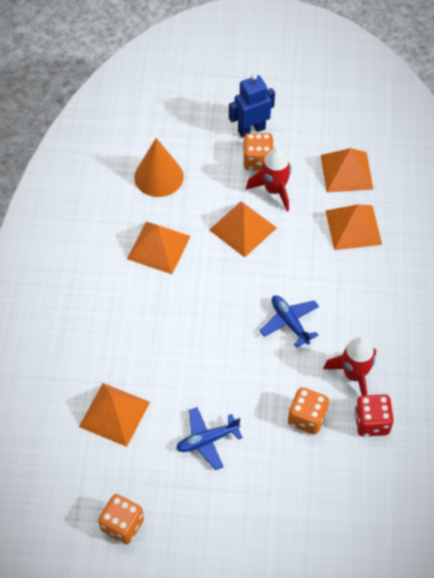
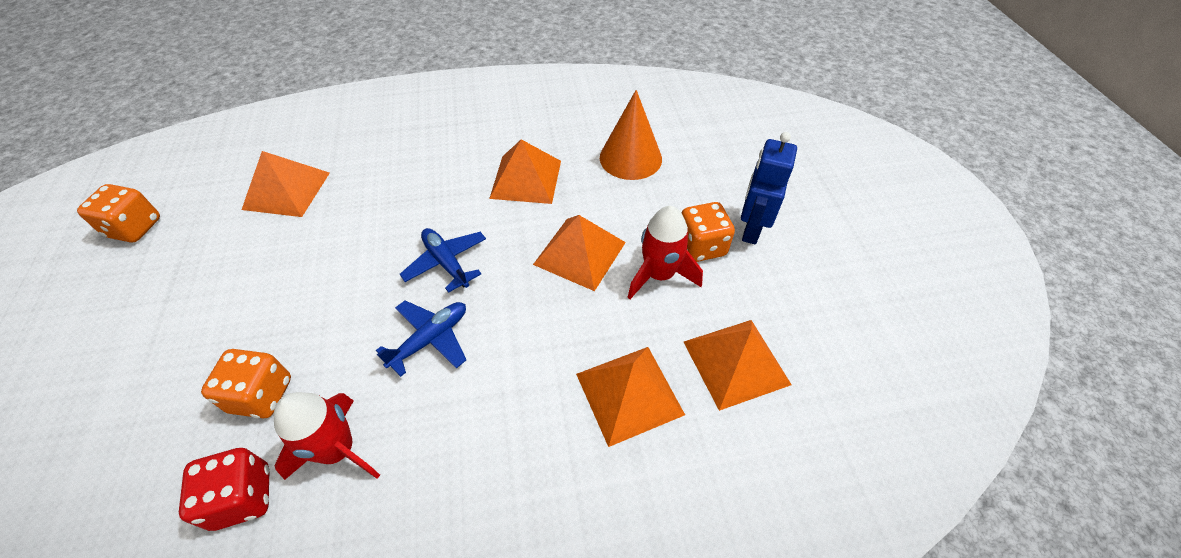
camera: 75 degrees right, 5 degrees down
blue plane [176,407,243,470] -> blue plane moved to [400,228,486,293]
blue robot [229,73,275,138] -> blue robot turned 120 degrees counterclockwise [741,132,797,244]

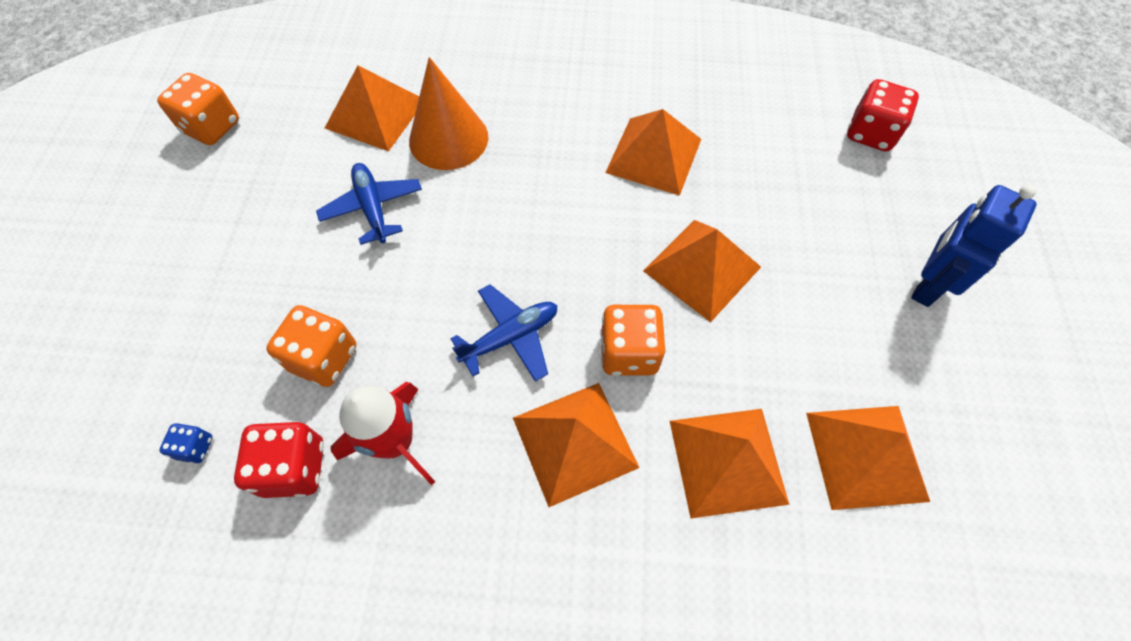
camera: 15 degrees right, 10 degrees up
blue plane [400,228,486,293] -> blue plane moved to [316,163,422,245]
orange cone [600,90,662,180] -> orange cone moved to [409,57,488,170]
red rocket [628,206,703,299] -> none
orange dice [682,202,735,262] -> orange dice moved to [600,305,666,376]
none -> blue dice [159,423,212,464]
none -> orange pyramid [513,383,639,507]
none -> red dice [847,79,919,152]

